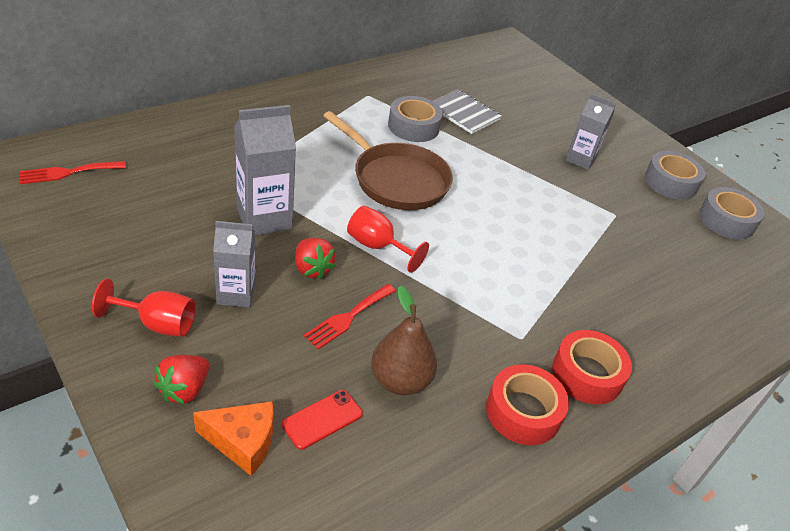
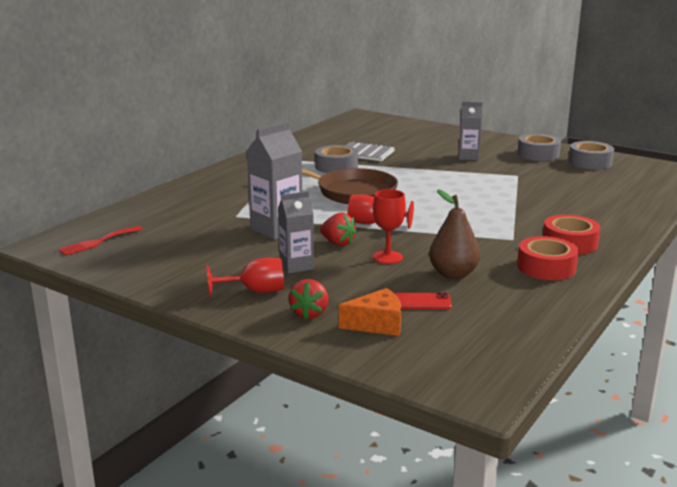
camera: 15 degrees left, 20 degrees down
red phone [282,390,363,450] -> red phone turned 60 degrees clockwise [394,292,452,310]
red fork [304,284,396,350] -> red goblet [373,189,406,264]

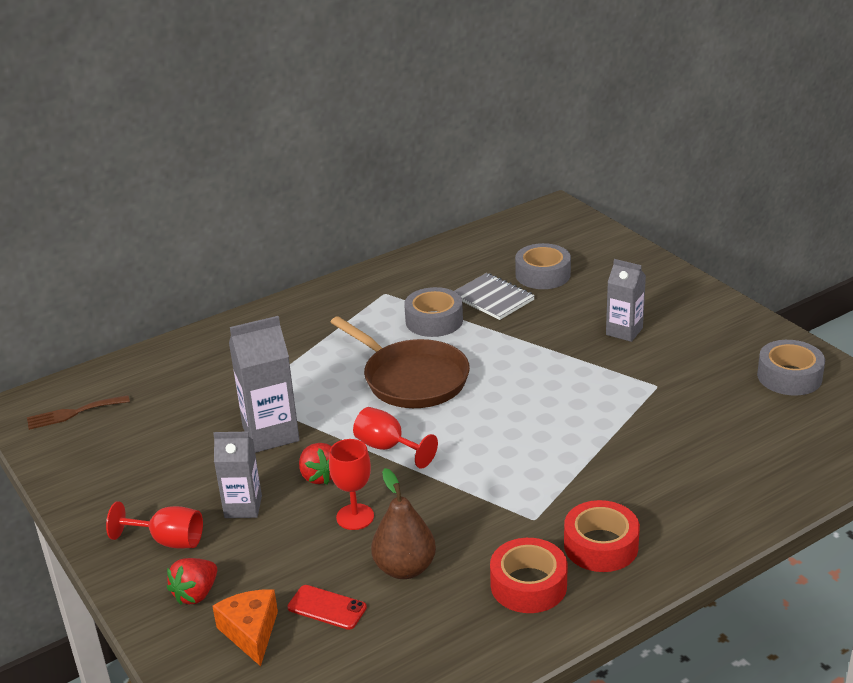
camera: 25 degrees right, 10 degrees up
red fork [58,226,143,256] -> brown fork [27,395,130,430]
orange cheese [339,288,401,336] -> orange cheese turned 120 degrees counterclockwise [212,590,278,666]
grey tape [517,134,561,161] -> grey tape moved to [515,243,571,289]

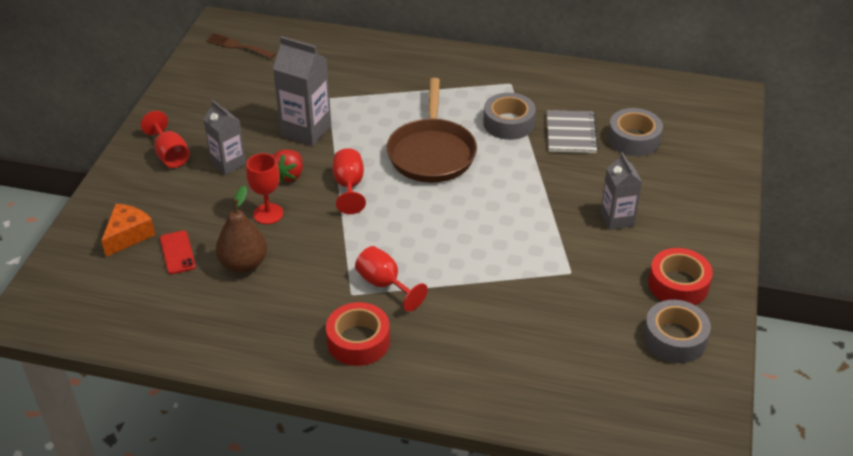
camera: 45 degrees right, 10 degrees up
red strawberry [167,558,217,605] -> none
red tape [490,538,567,613] -> red tape moved to [648,248,713,305]
none -> red goblet [355,246,428,312]

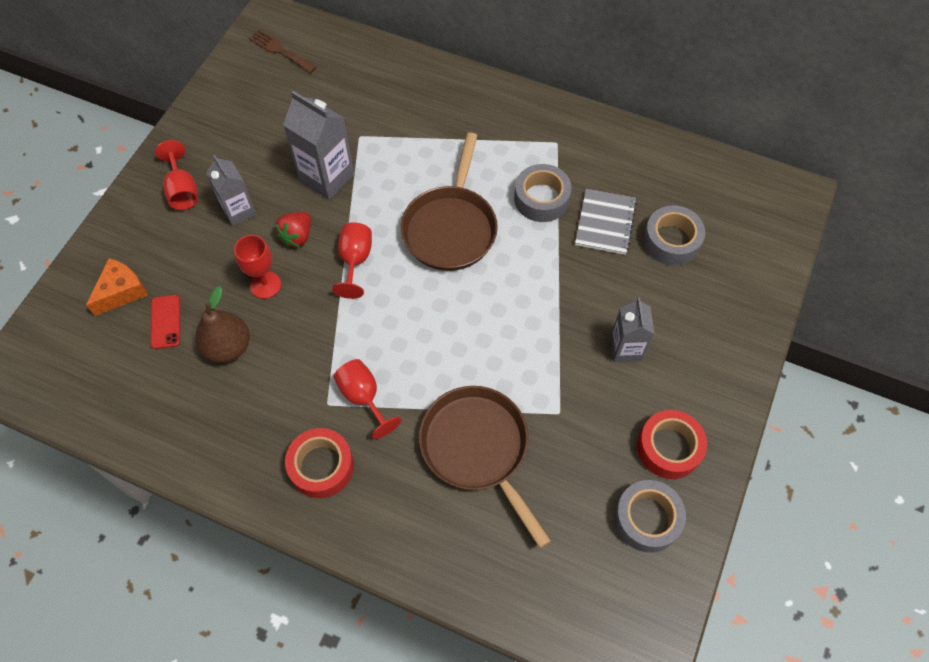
camera: 10 degrees right, 20 degrees up
none -> brown pan [419,386,551,548]

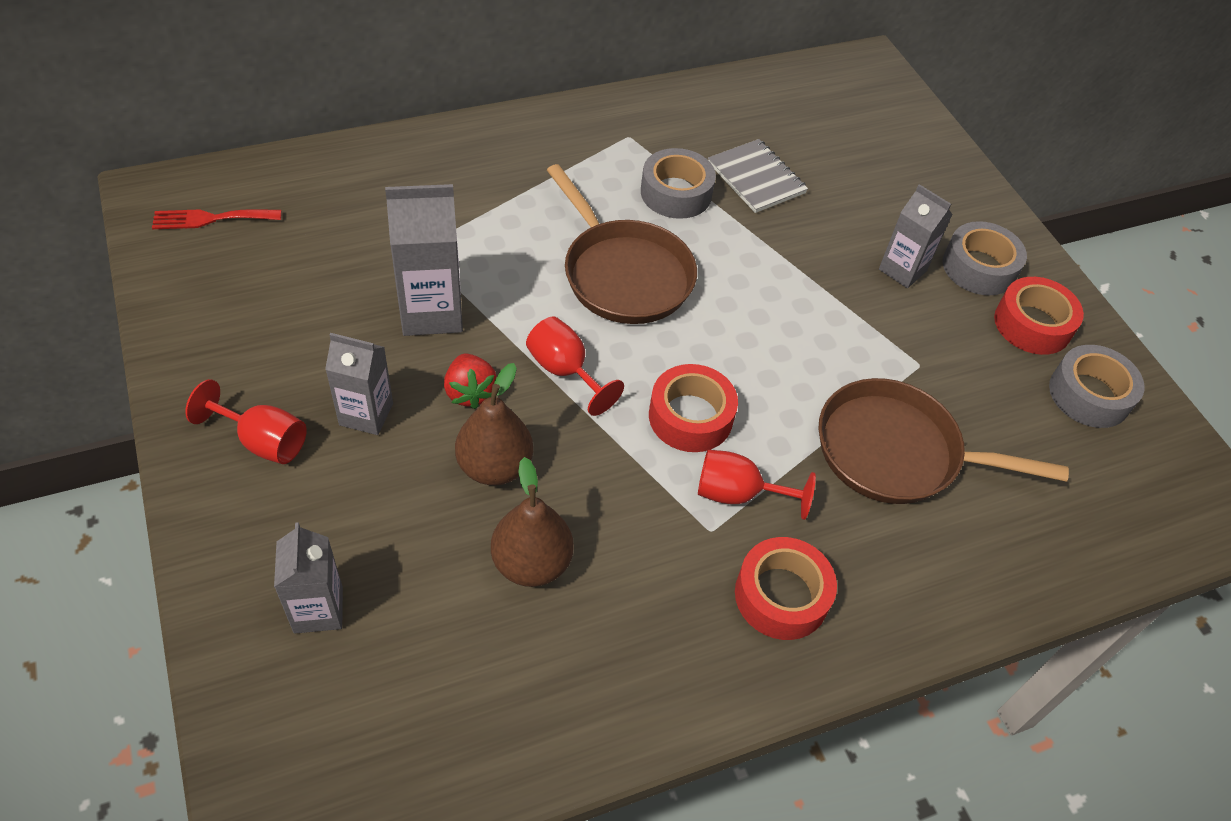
camera: 50 degrees left, 10 degrees down
orange cheese [86,258,148,316] -> grey carton [274,522,343,634]
red phone [151,295,180,349] -> none
red goblet [234,235,281,299] -> brown pear [455,363,533,486]
brown fork [249,29,317,73] -> red fork [152,210,282,229]
grey tape [643,206,705,266] -> grey tape moved to [943,221,1027,295]
none -> red tape [649,364,738,452]

